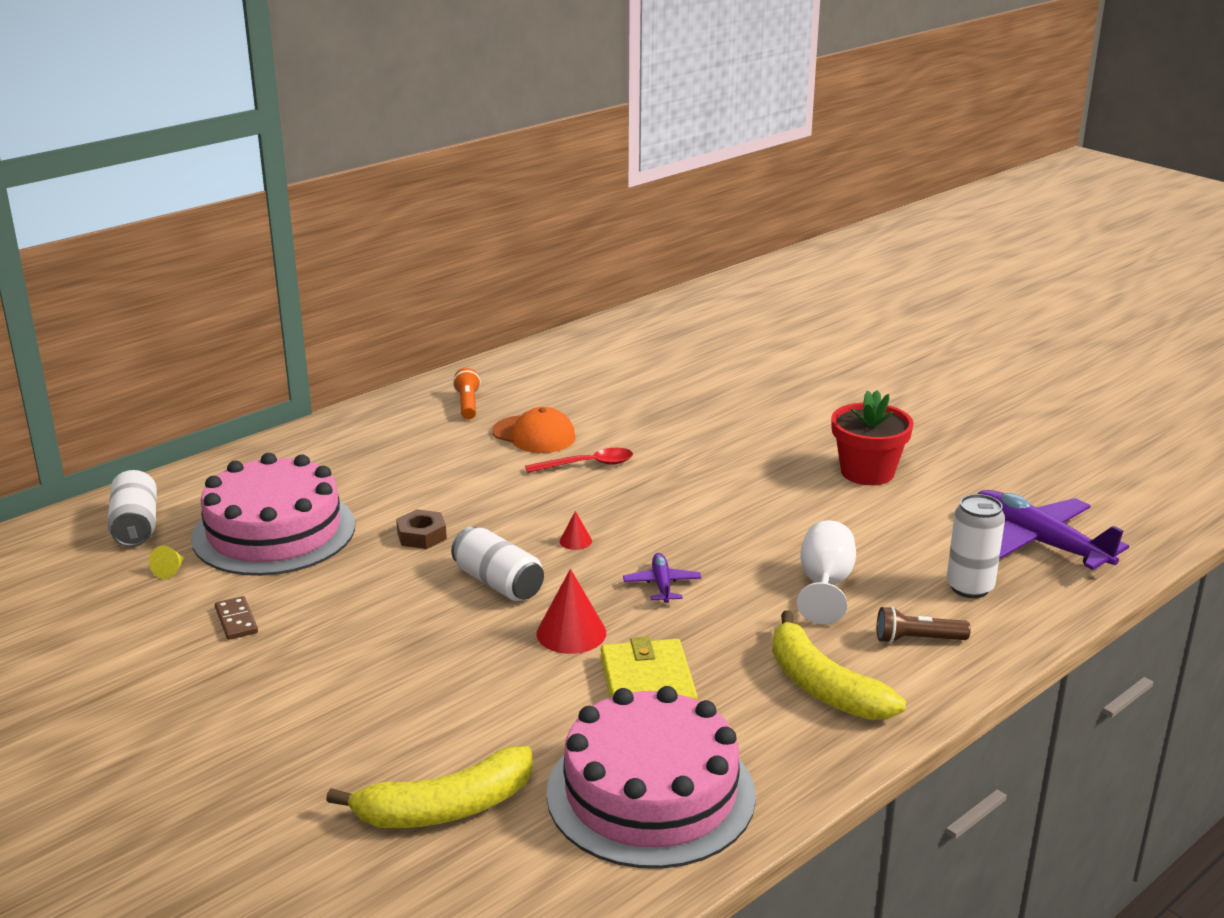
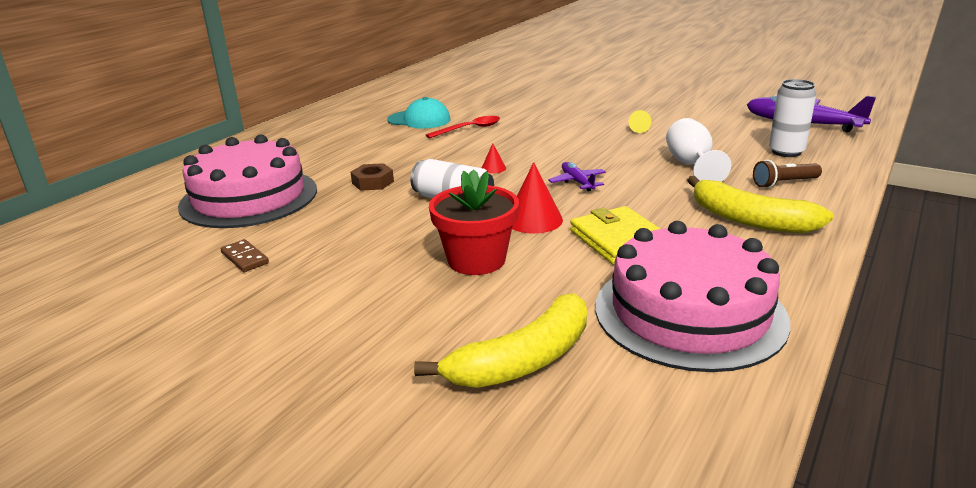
camera: 15 degrees left, 0 degrees up
white can [107,470,157,547] -> none
yellow cone [149,545,184,579] -> yellow cone moved to [629,110,651,133]
orange flashlight [453,368,481,419] -> none
orange cap [492,407,576,453] -> turquoise cap [387,97,451,128]
red flower pot [831,390,914,485] -> red flower pot moved to [429,169,519,275]

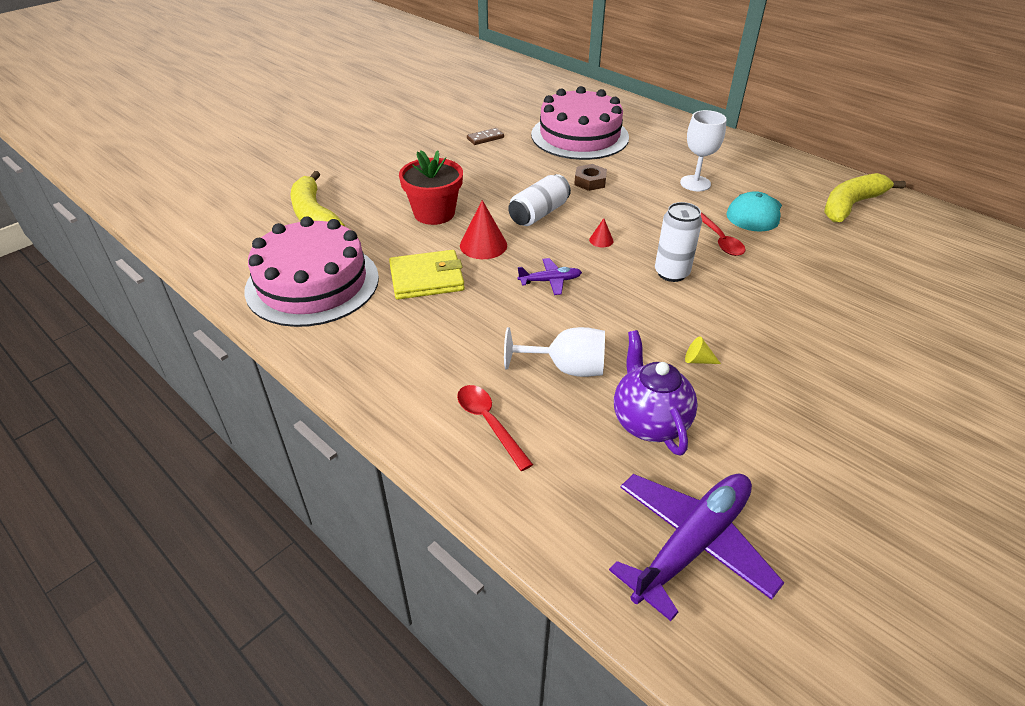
camera: 100 degrees right, 15 degrees up
yellow banana [687,176,834,233] -> yellow banana moved to [824,173,906,222]
brown flashlight [753,160,822,188] -> red spoon [457,385,533,471]
white can [769,79,816,157] -> white can moved to [655,202,702,282]
none -> purple teapot [614,330,698,456]
none -> white goblet [680,110,727,191]

